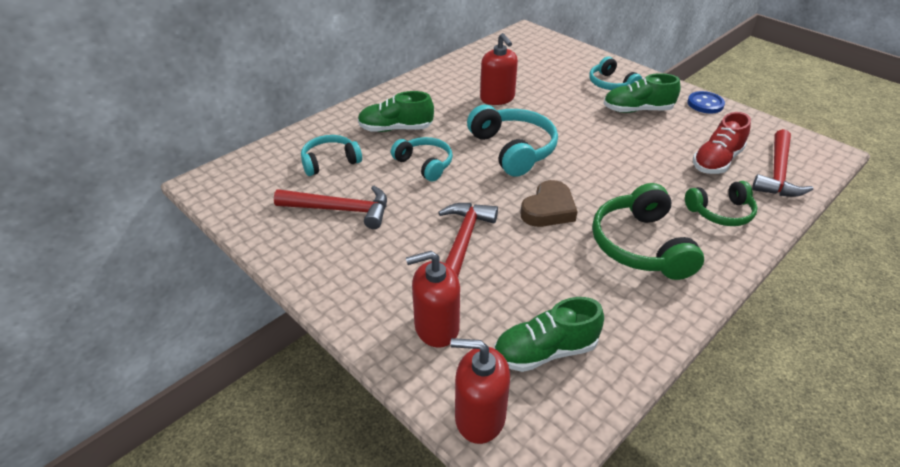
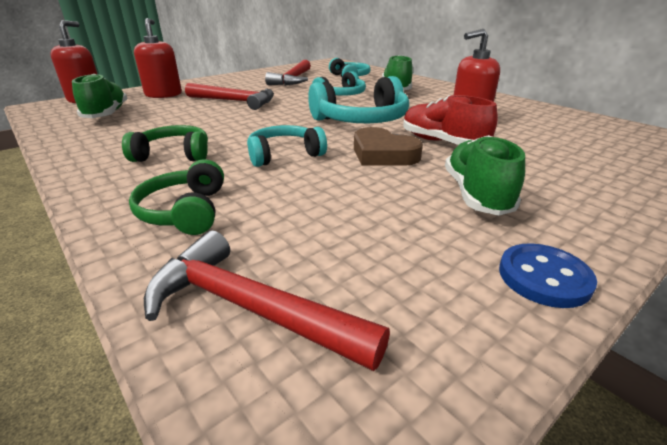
camera: 95 degrees right, 10 degrees down
brown heart [521,180,578,227] -> brown heart moved to [354,127,423,166]
turquoise headphones [589,57,642,90] -> turquoise headphones moved to [247,125,327,167]
green headphones [592,183,704,280] -> green headphones [122,125,208,162], size x0.63
red shoe [693,112,751,174] -> red shoe moved to [403,95,498,145]

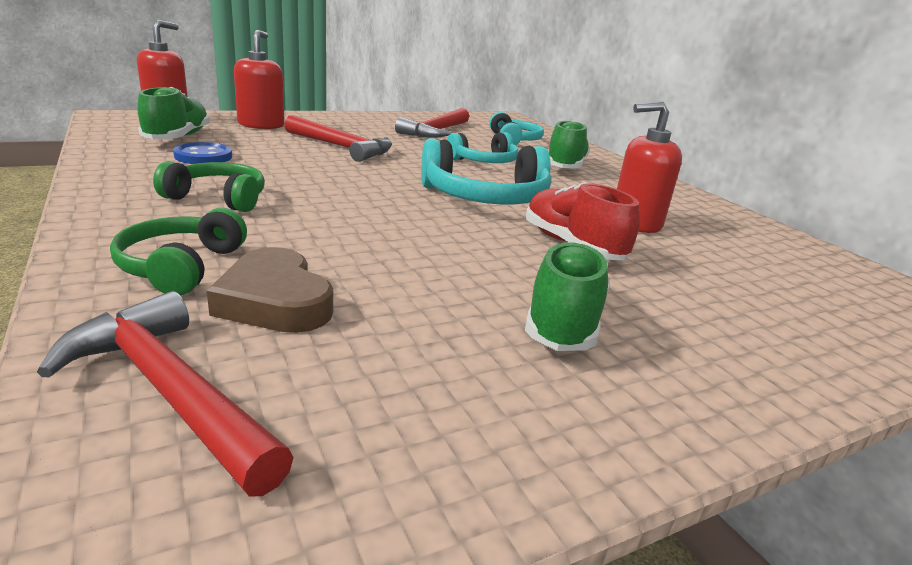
camera: 10 degrees right, 5 degrees down
turquoise headphones [247,125,327,167] -> none
brown heart [354,127,423,166] -> brown heart moved to [207,247,333,333]
blue button [499,243,597,308] -> blue button moved to [173,142,232,164]

